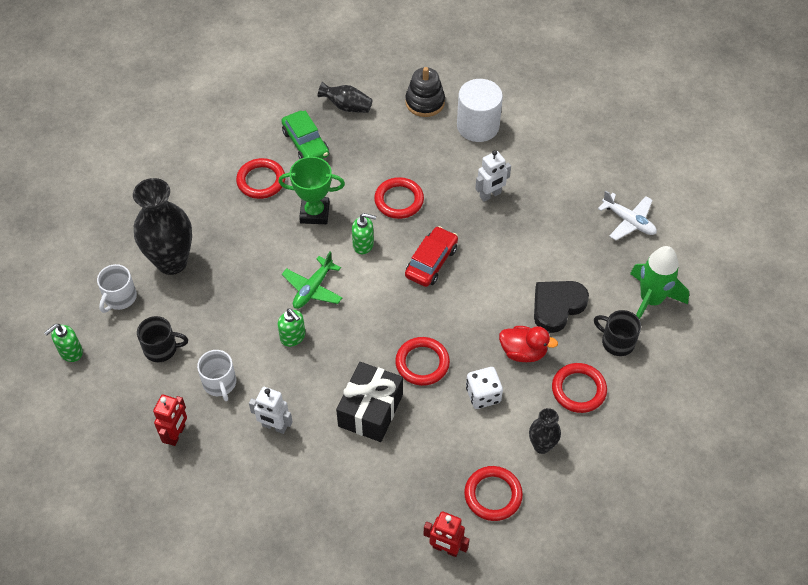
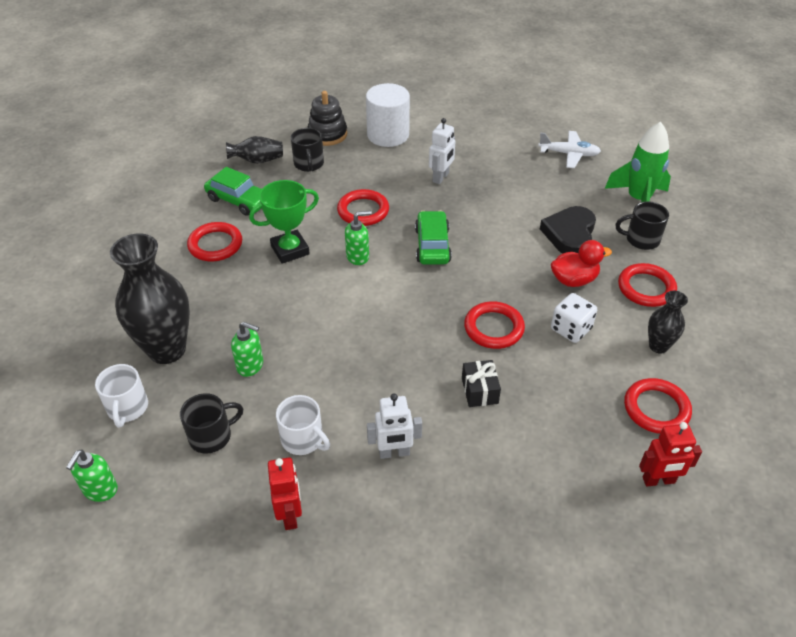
camera: 30 degrees left, 10 degrees down
green soap dispenser [278,308,305,347] -> green soap dispenser moved to [231,322,263,377]
green plane [282,252,343,309] -> none
black gift [336,362,403,442] -> black gift [462,360,501,407], size x0.55
red car [405,226,458,287] -> green car [415,211,452,265]
none -> black mug [291,128,324,172]

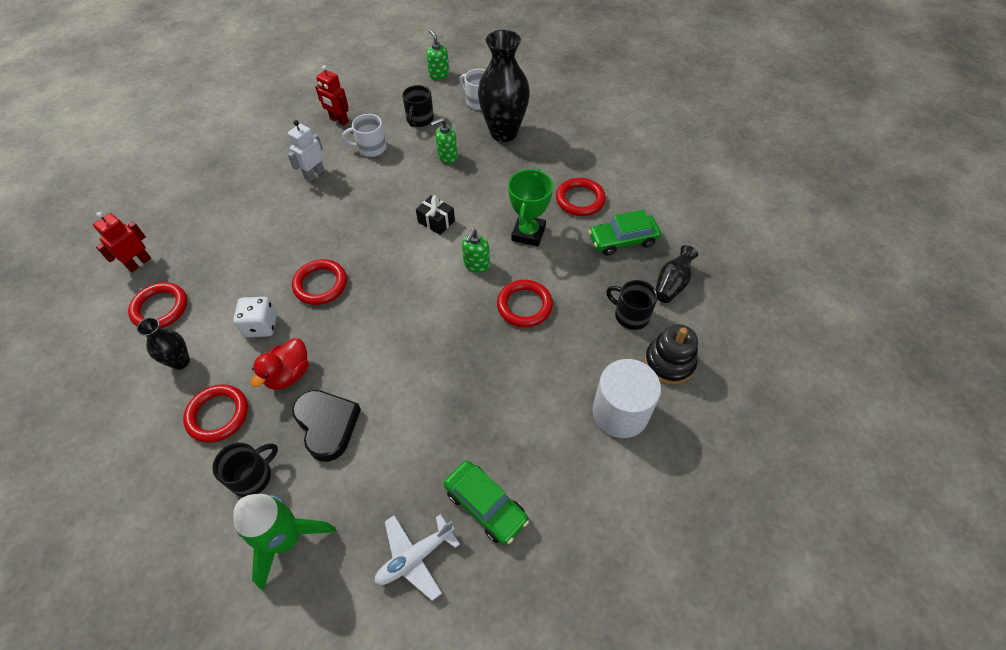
camera: 135 degrees right, 10 degrees up
green car [415,211,452,265] -> green car moved to [444,460,529,545]
white robot [429,118,455,184] -> none
black gift [462,360,501,407] -> black gift moved to [416,195,455,235]

